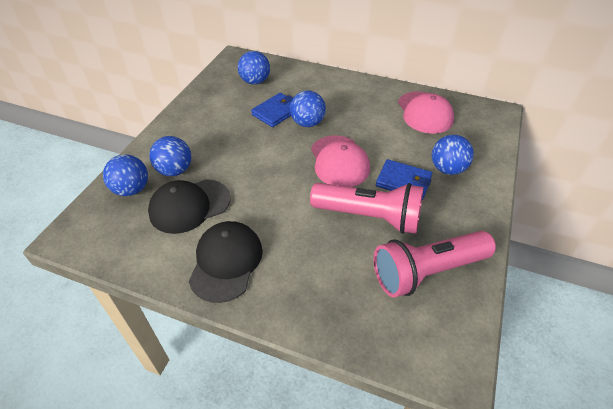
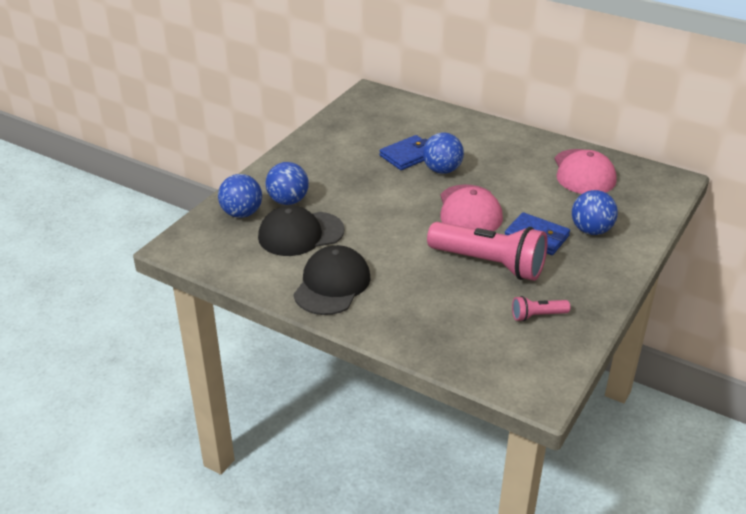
camera: 10 degrees right, 10 degrees down
blue ball [238,51,270,85] -> none
pink flashlight [373,231,496,297] -> pink flashlight [512,296,570,321], size x0.45

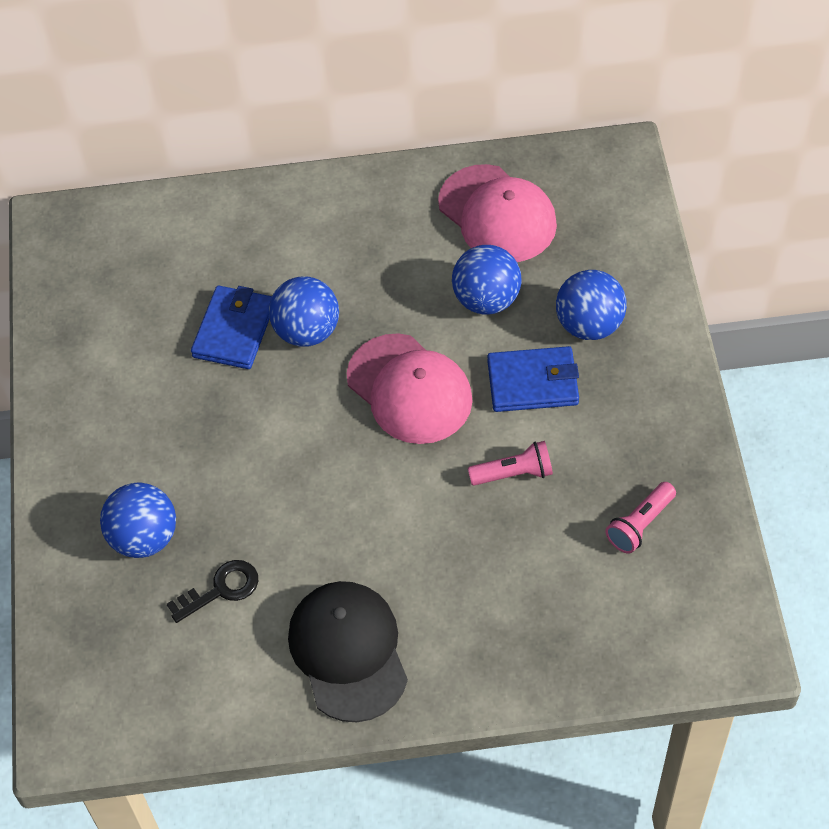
camera: 35 degrees left, 20 degrees up
blue ball [218,174,262,218] -> blue ball moved to [452,245,521,315]
black cap [258,205,345,256] -> black key [167,560,258,623]
pink flashlight [427,222,548,281] -> pink flashlight [468,441,553,486], size x0.45

